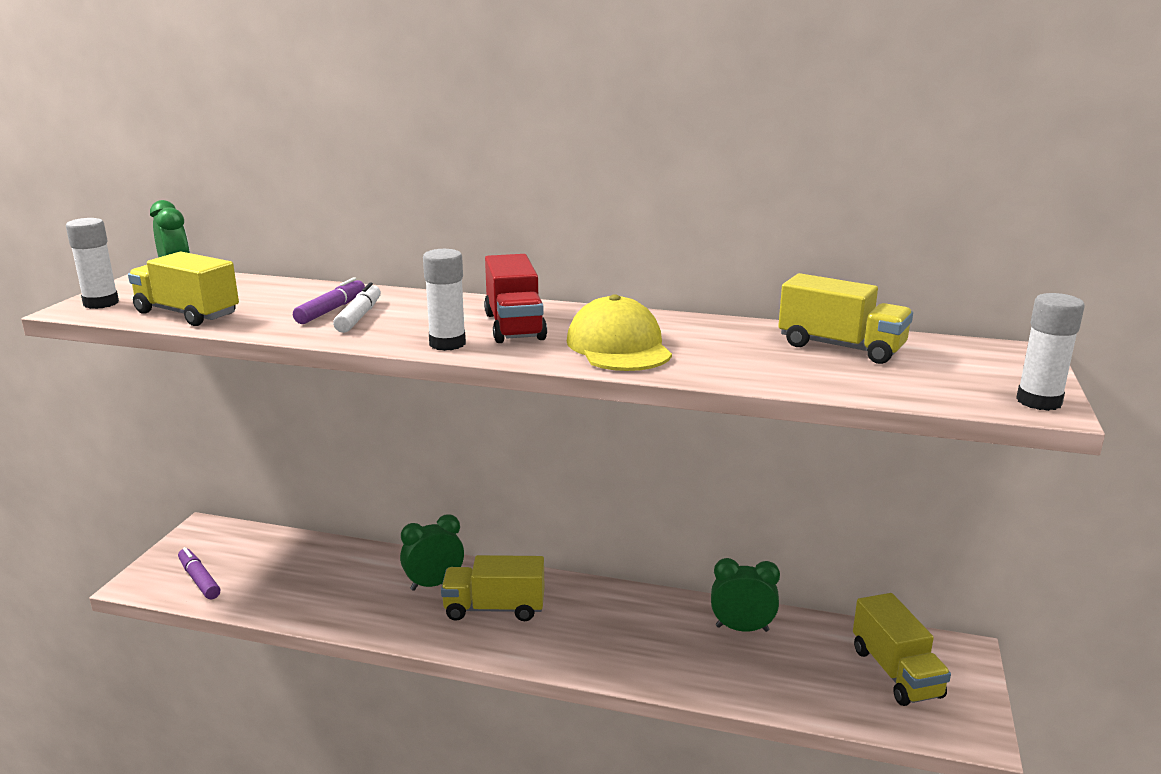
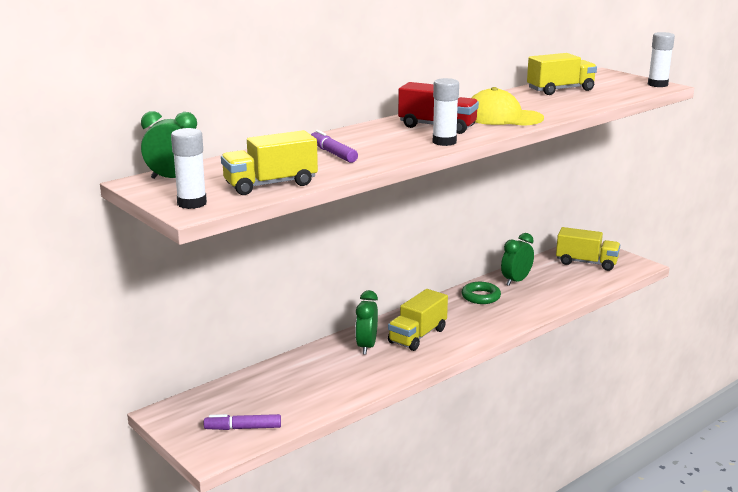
camera: 55 degrees left, 0 degrees up
white marker [333,283,381,333] -> none
none -> green ring [462,282,501,304]

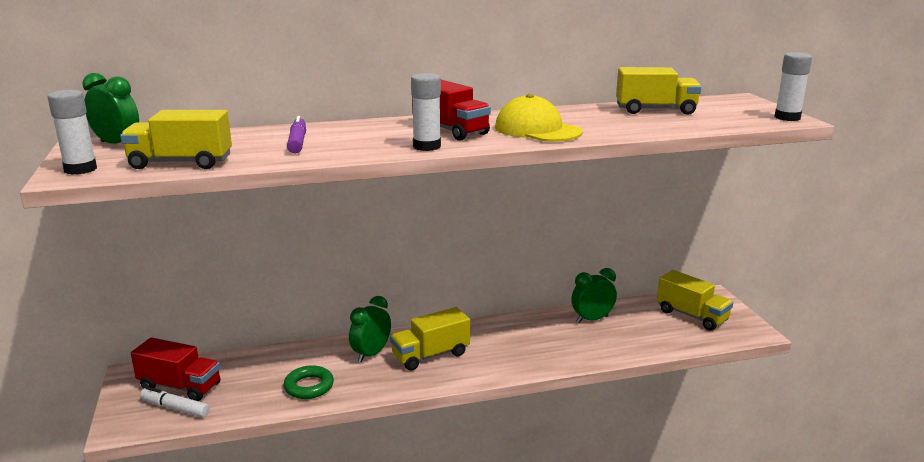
camera: 25 degrees right, 0 degrees up
purple marker [204,414,281,430] -> white marker [140,387,210,417]
green ring [462,282,501,304] -> green ring moved to [284,365,334,399]
none -> red truck [131,337,221,401]

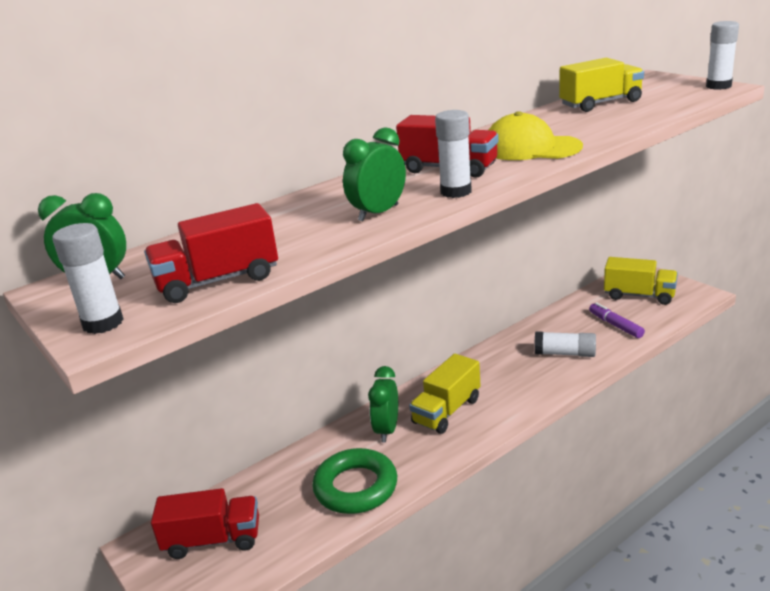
camera: 20 degrees left, 5 degrees up
yellow truck [120,110,232,169] -> red truck [144,203,278,303]
white marker [140,387,210,417] -> none
green ring [284,365,334,399] -> green ring [312,448,397,514], size x1.53
purple marker [287,116,306,154] -> purple marker moved to [589,302,645,338]
green clock [571,268,617,323] -> green clock moved to [343,127,406,221]
none -> white glue stick [534,331,596,357]

